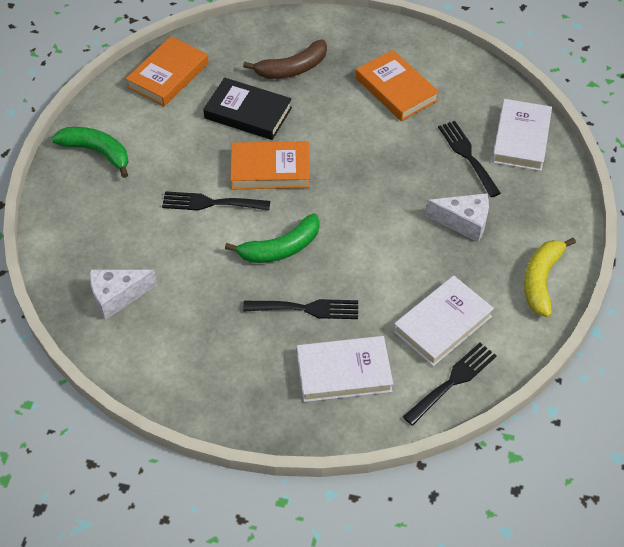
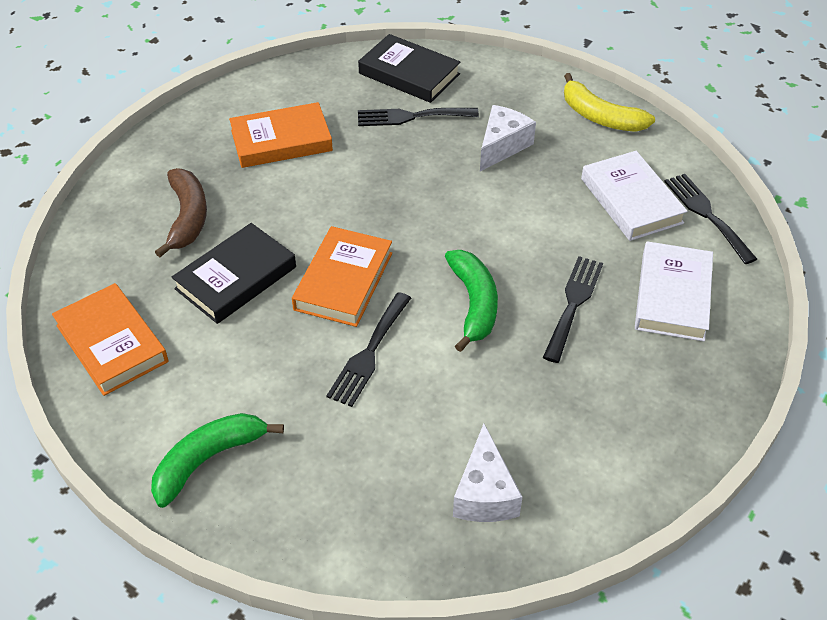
camera: 70 degrees left, 5 degrees down
white book [492,99,552,171] -> black book [358,34,461,103]

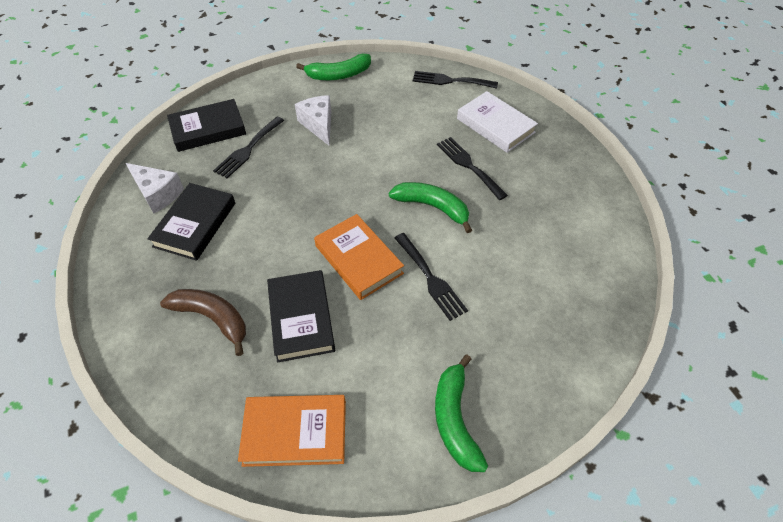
camera: 55 degrees left, 5 degrees up
orange book [229,102,333,168] -> black book [147,183,235,261]
white cheese [453,424,522,522] -> white cheese moved to [126,163,184,213]
yellow banana [564,73,655,132] -> green banana [296,54,371,80]
white book [581,151,688,241] -> none

